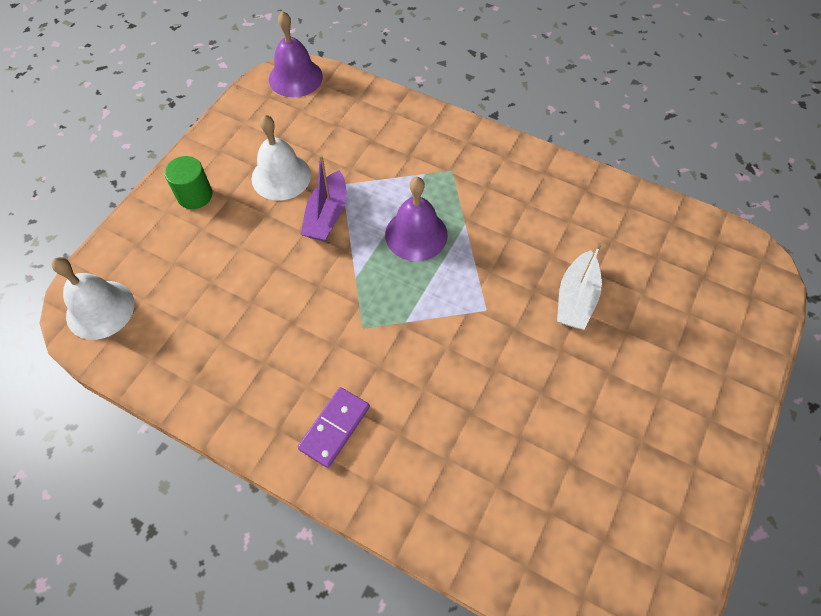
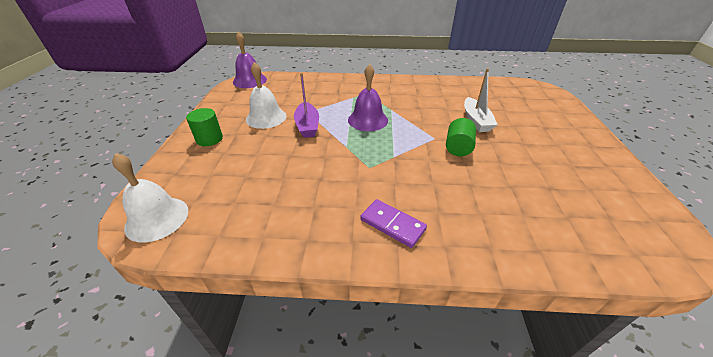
camera: 25 degrees left, 20 degrees down
purple domino [298,387,370,468] -> purple domino turned 60 degrees counterclockwise [360,199,427,248]
none -> green cylinder [446,118,476,156]

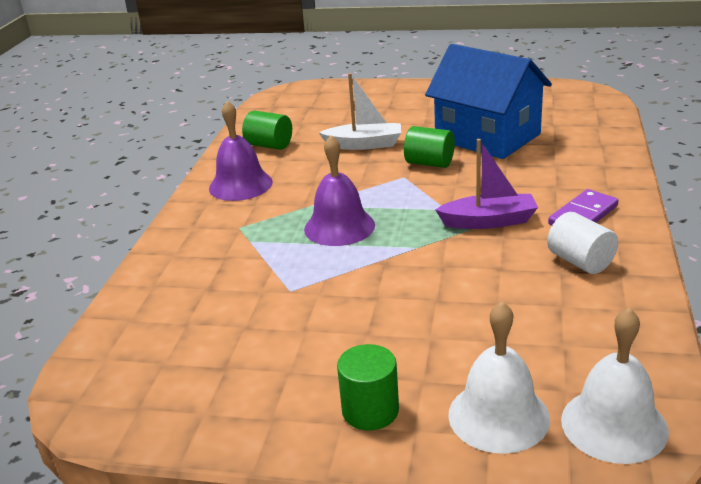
camera: 80 degrees left, 10 degrees down
purple bell [233,31,267,88] -> purple bell moved to [209,101,273,201]
white bell [246,62,286,129] -> white bell moved to [448,302,550,454]
purple boat [294,72,319,138] -> purple boat moved to [435,139,538,229]
none -> green cylinder [242,111,292,150]
none -> blue house [425,44,552,159]
none -> white cylinder [547,212,618,274]

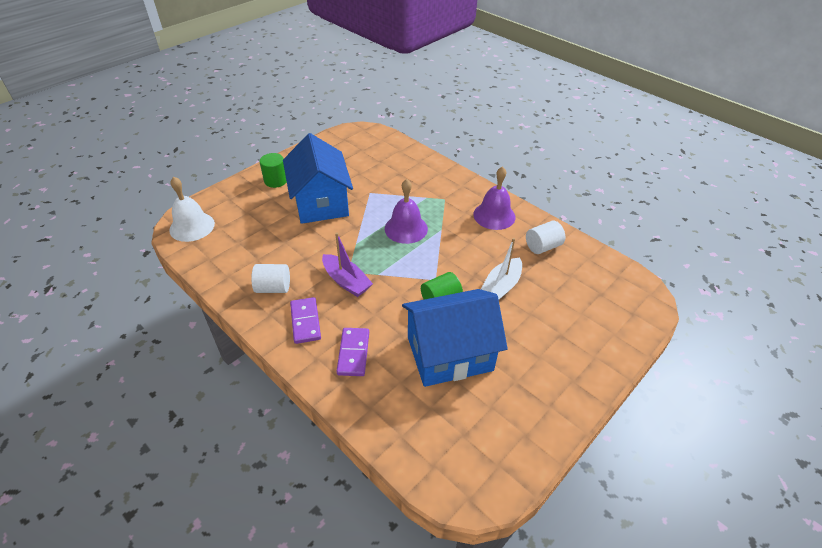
camera: 120 degrees right, 15 degrees up
green cylinder [242,111,292,150] -> white cylinder [526,221,565,254]
purple boat [435,139,538,229] -> purple boat turned 75 degrees counterclockwise [322,232,373,297]
white bell [448,302,550,454] -> none
none -> blue house [283,133,353,224]
none -> purple domino [336,328,369,376]

